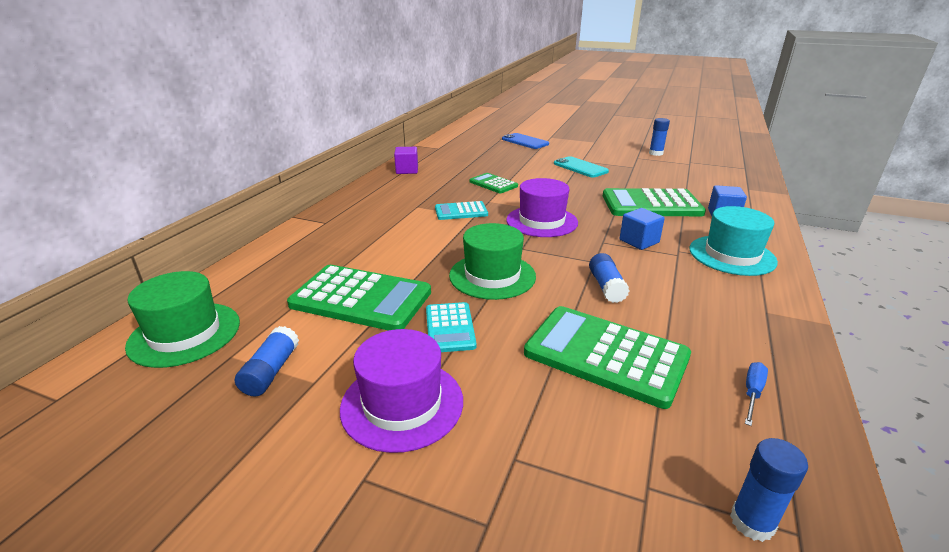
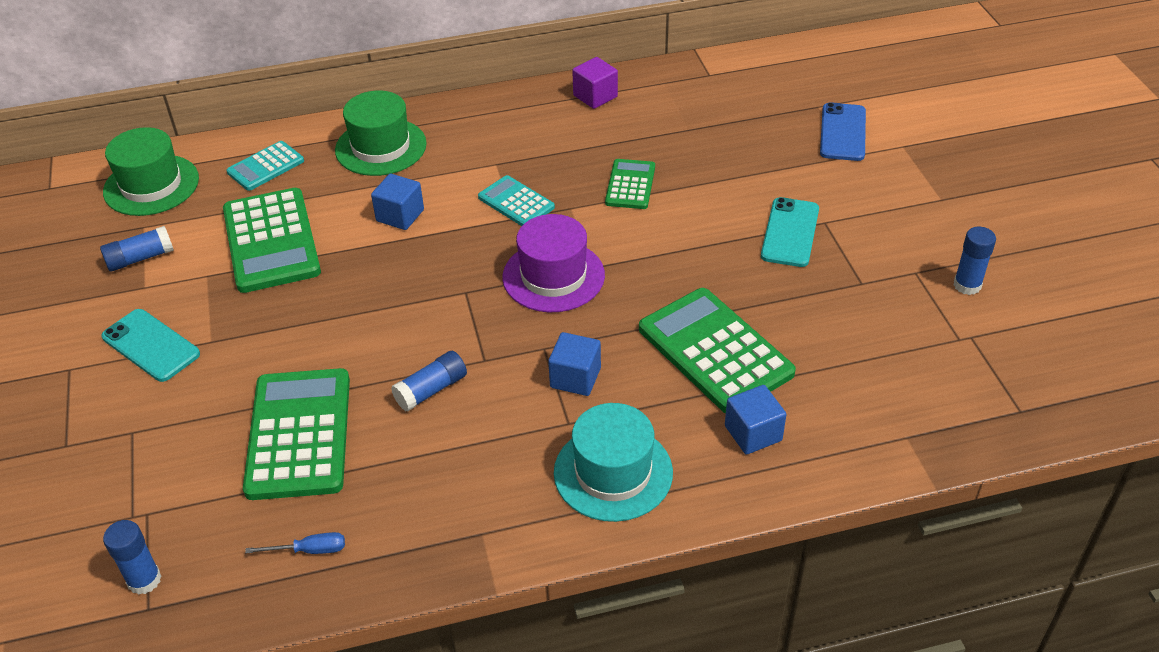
camera: 55 degrees right, 15 degrees up
purple hat [340,329,463,453] -> turquoise phone [101,309,200,382]
turquoise calculator [426,302,477,352] -> turquoise calculator moved to [226,141,304,191]
green hat [449,223,536,300] -> green hat moved to [335,90,427,176]
none -> blue cube [371,174,424,230]

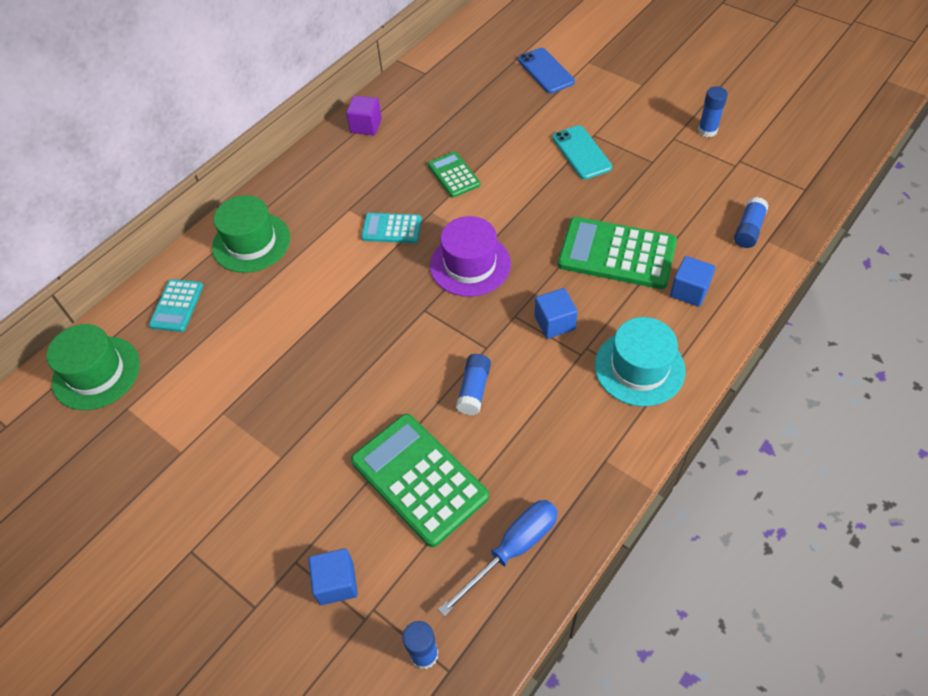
camera: 35 degrees left, 10 degrees up
blue glue stick [100,226,174,272] -> blue glue stick moved to [734,197,769,248]
turquoise phone [101,309,200,382] -> none
green calculator [223,188,321,293] -> none
blue screwdriver [245,532,345,554] -> blue screwdriver [438,500,558,617], size x1.92
blue cube [371,174,424,230] -> blue cube moved to [308,548,358,605]

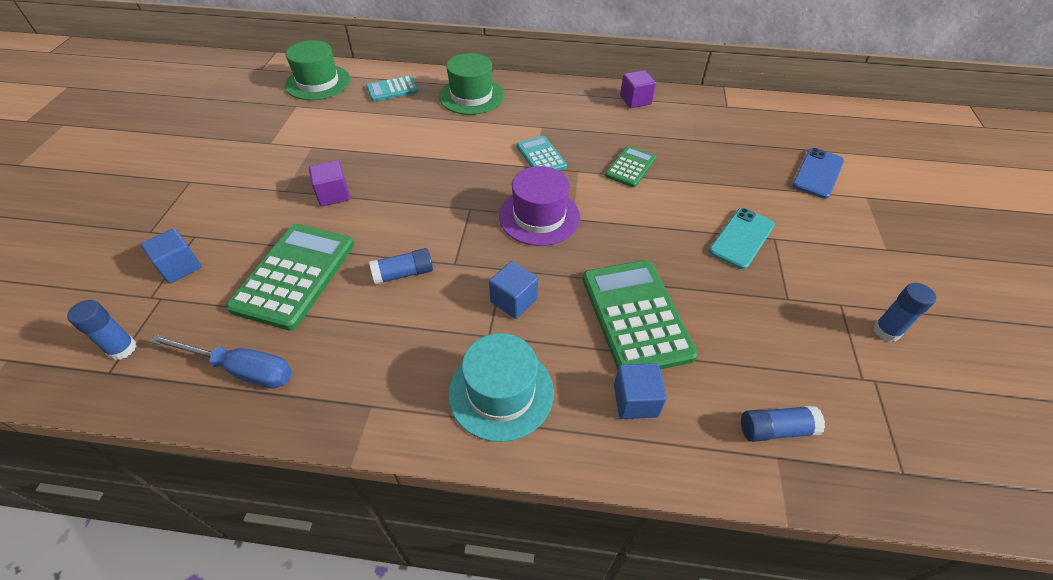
camera: 55 degrees right, 5 degrees down
none -> purple cube [309,160,350,206]

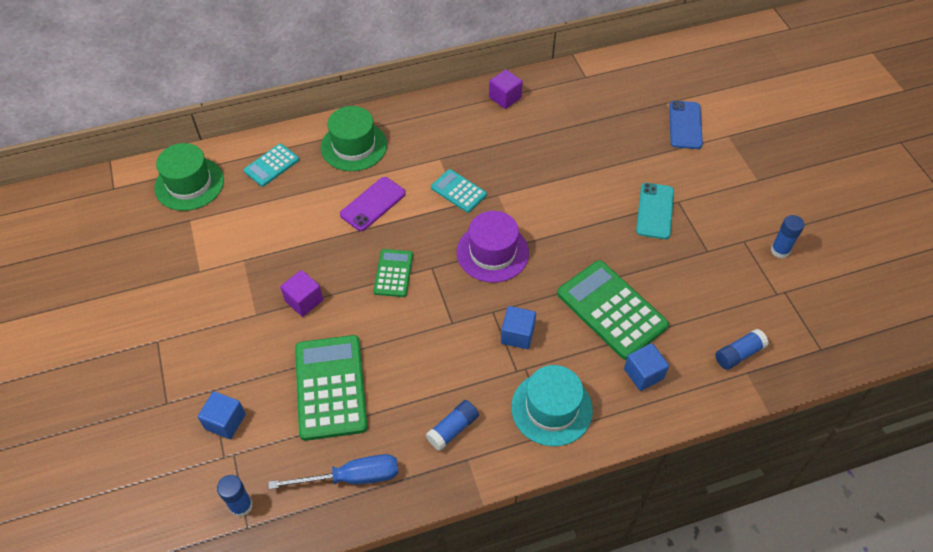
camera: 25 degrees left, 5 degrees up
blue glue stick [369,248,433,285] -> blue glue stick moved to [426,400,479,451]
green calculator [605,146,656,187] -> green calculator moved to [373,249,413,297]
none -> purple phone [340,177,406,231]

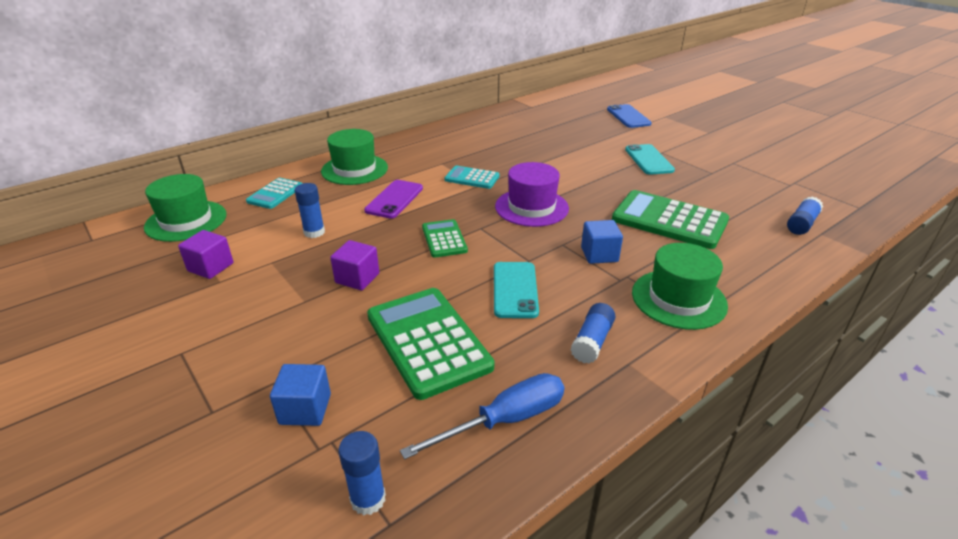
camera: 20 degrees left, 20 degrees down
purple cube [489,69,523,109] -> purple cube moved to [178,230,233,279]
turquoise hat [511,365,593,446] -> green hat [632,243,728,330]
blue cube [624,343,669,391] -> none
blue glue stick [771,215,804,258] -> blue glue stick moved to [295,183,325,238]
none -> turquoise phone [494,262,539,318]

